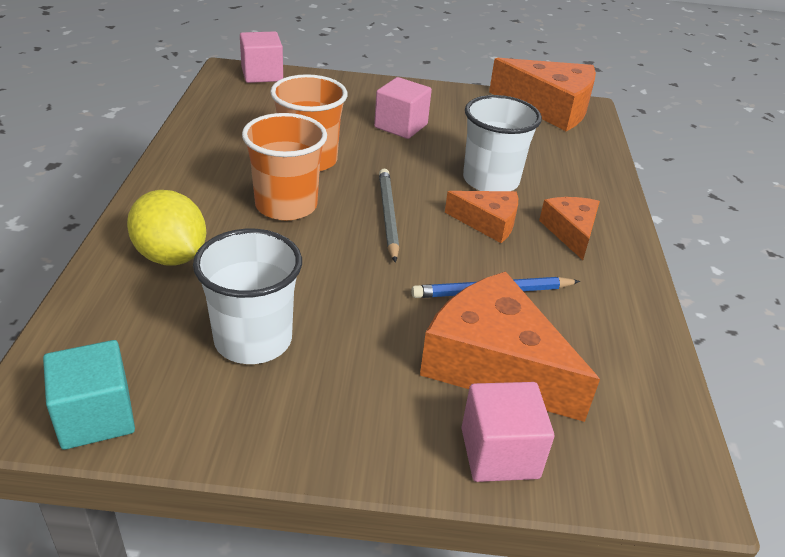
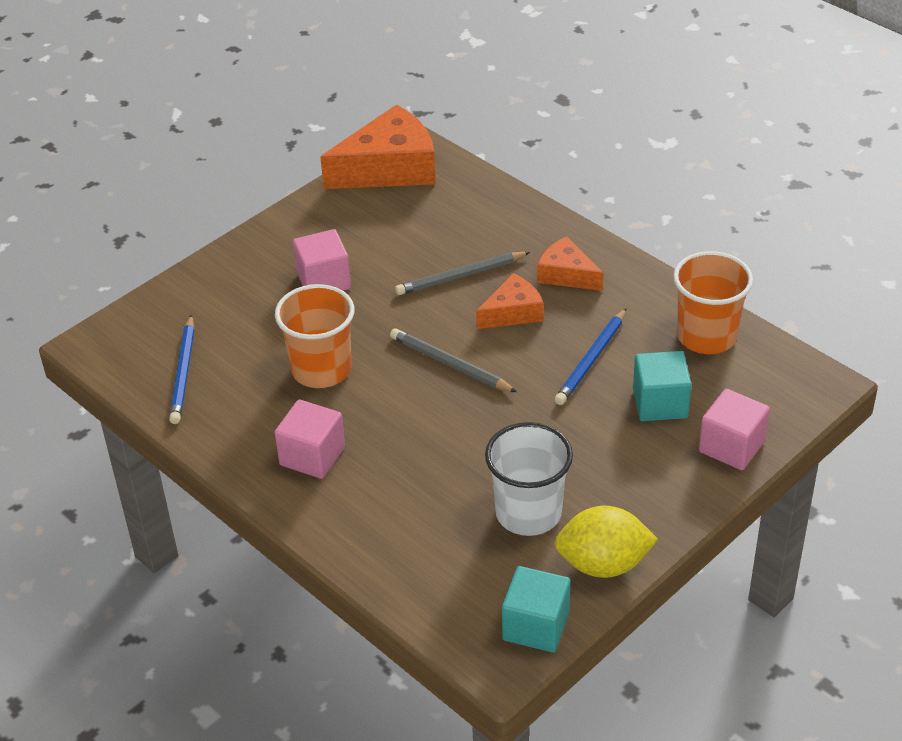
camera: 45 degrees left, 5 degrees up
yellow lemon [127,190,206,266] -> yellow lemon moved to [554,506,658,578]
pink cube [240,31,283,83] -> pink cube moved to [275,399,345,479]
orange cup [242,113,327,220] -> orange cup moved to [673,251,753,354]
orange cheese [420,272,600,422] -> turquoise cube [633,351,692,421]
white cup [463,95,542,191] -> grey pencil [395,252,530,295]
none -> blue pencil [169,314,195,424]

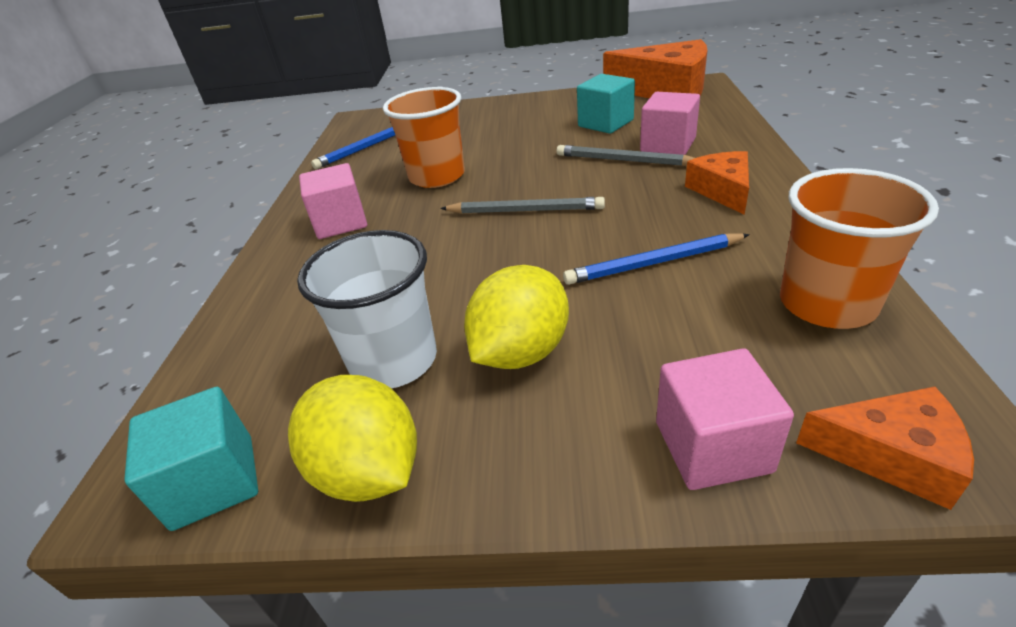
camera: 50 degrees right, 5 degrees down
pink cube [293,229,351,291] -> pink cube moved to [640,92,700,155]
grey pencil [390,328,517,392] -> grey pencil turned 105 degrees clockwise [440,197,605,214]
orange cheese [476,273,544,329] -> orange cheese moved to [796,386,974,510]
turquoise cube [633,351,692,421] -> turquoise cube moved to [577,74,635,134]
none -> yellow lemon [464,265,569,369]

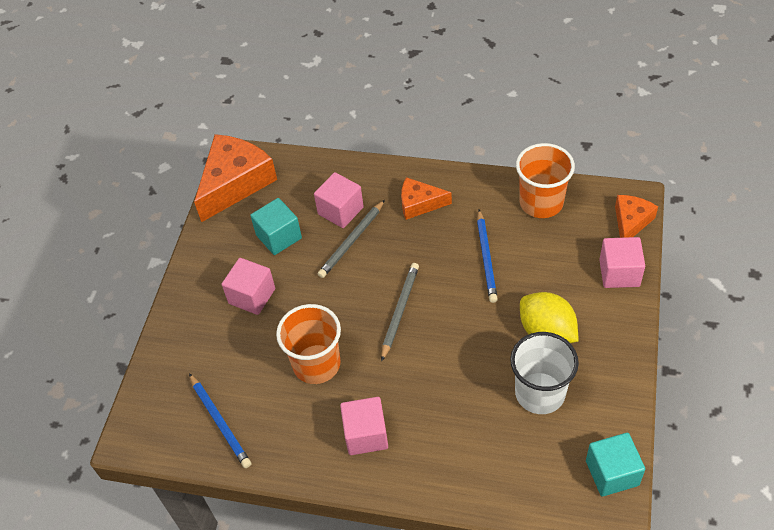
camera: 80 degrees left, 15 degrees up
yellow lemon [288,375,417,502] -> none
none -> pink cube [222,258,275,315]

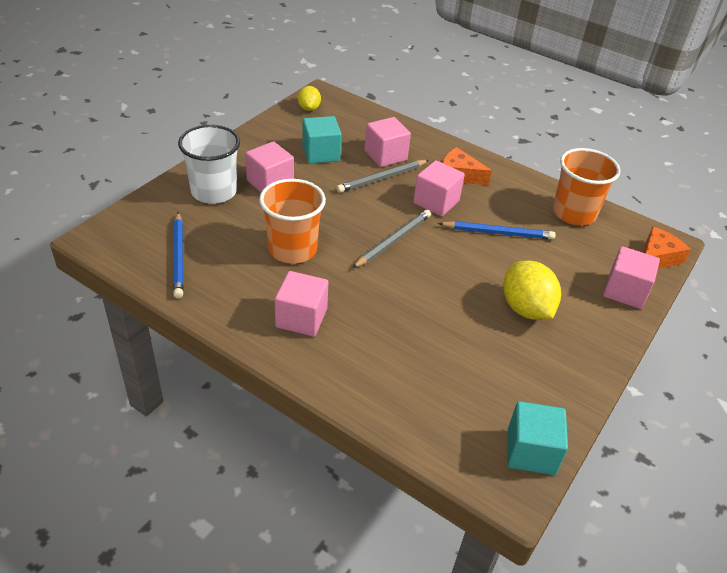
camera: 15 degrees right, 10 degrees down
orange cheese [194,134,277,222] -> yellow lemon [298,86,321,111]
blue pencil [477,210,498,303] -> blue pencil turned 105 degrees counterclockwise [438,221,556,240]
white cup [510,332,579,414] -> white cup moved to [178,125,240,204]
none -> pink cube [413,160,465,217]

